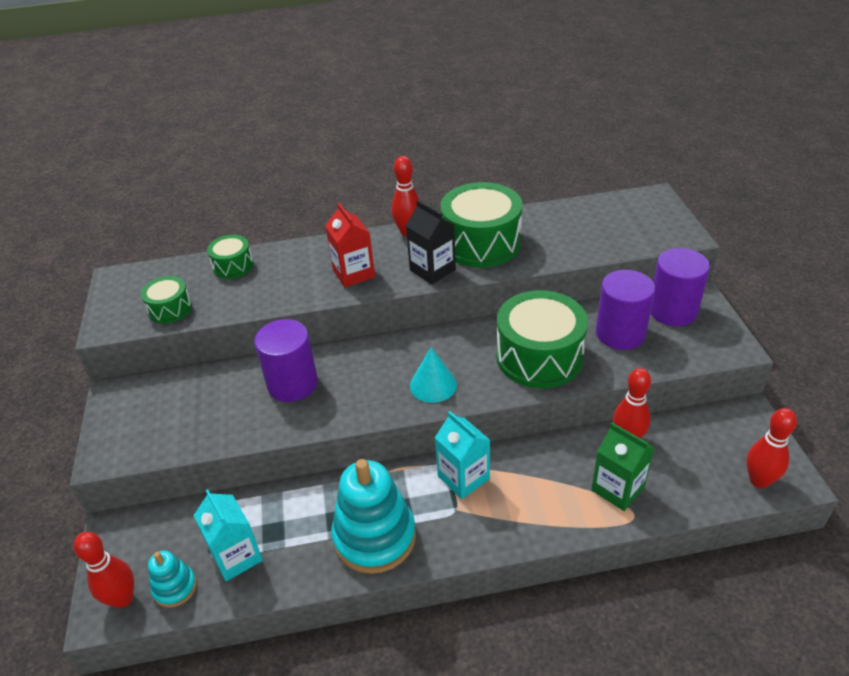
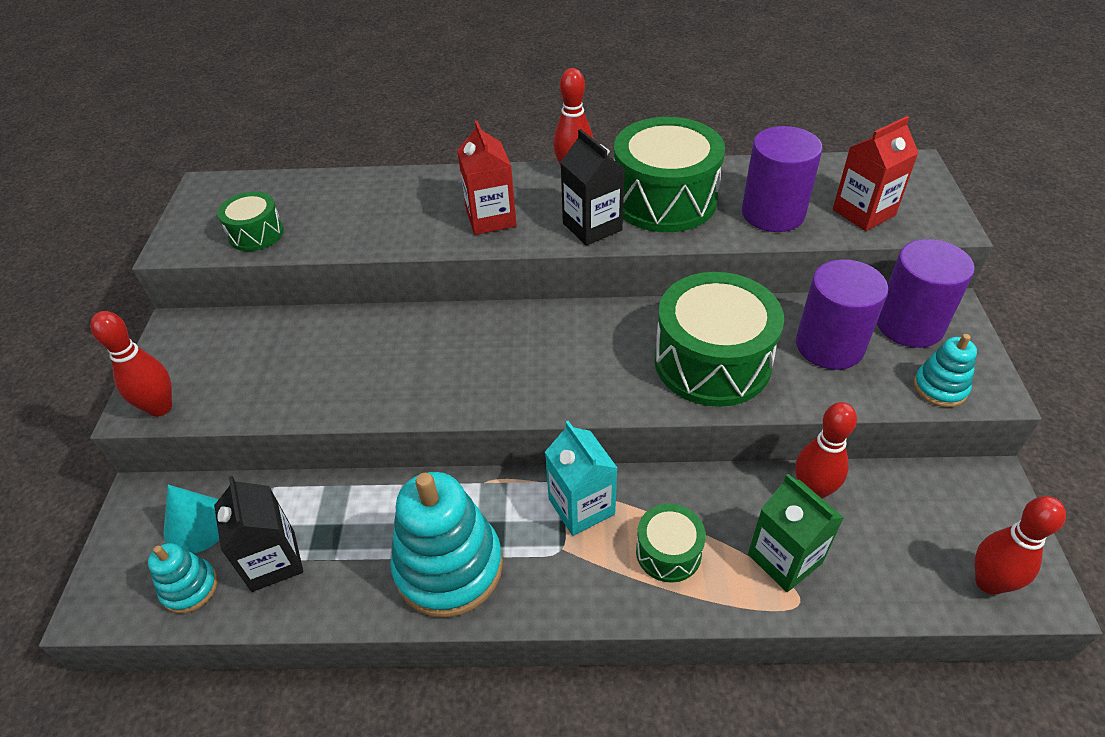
camera: 10 degrees right, 5 degrees up
red bowling pin [73,532,134,608] -> red bowling pin moved to [90,311,172,417]
turquoise carton [193,489,263,581] -> black carton [214,476,303,592]
green drum [207,235,253,279] -> green drum moved to [636,504,706,583]
purple cylinder [254,319,318,402] -> purple cylinder moved to [742,126,823,232]
turquoise cone [410,347,457,403] -> turquoise cone moved to [163,485,219,554]
none -> red carton [833,116,919,231]
none -> turquoise stacking toy [914,334,977,407]

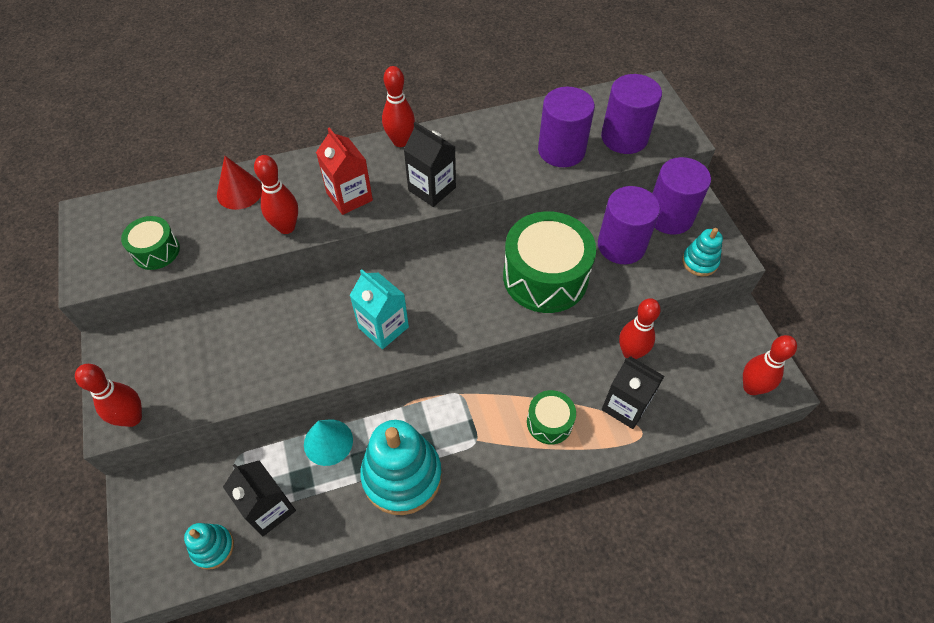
camera: 20 degrees left, 10 degrees up
turquoise cone [163,485,219,554] -> turquoise cone moved to [304,420,353,466]
turquoise carton [545,421,617,536] -> turquoise carton moved to [349,270,409,349]
green drum [614,117,725,232] -> none
green carton [748,474,844,592] -> black carton [602,356,664,429]
red carton [833,116,919,231] -> purple cylinder [601,74,662,154]
none -> red cone [217,156,262,210]
none -> red bowling pin [254,155,298,234]

